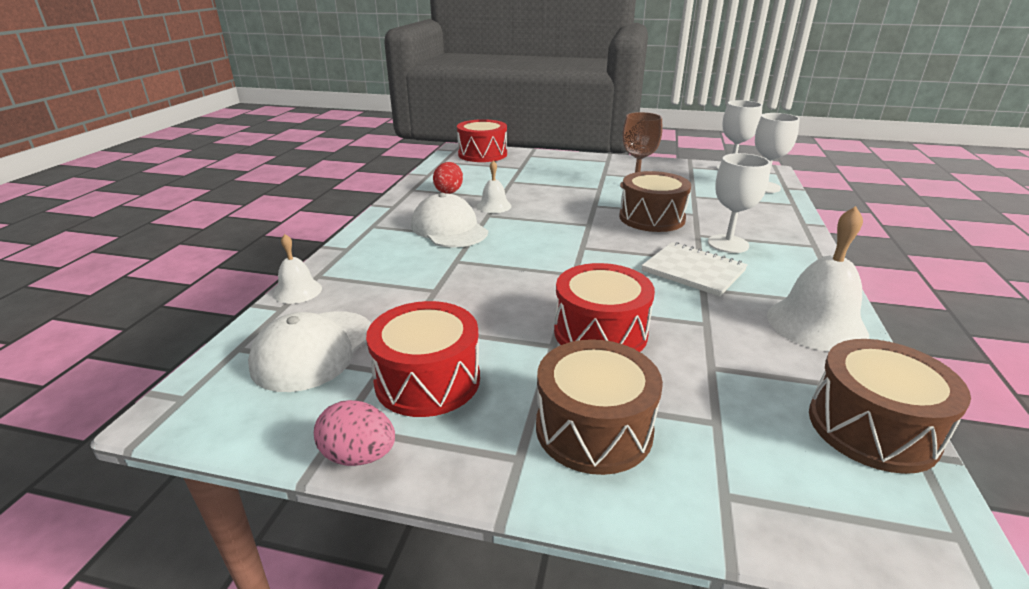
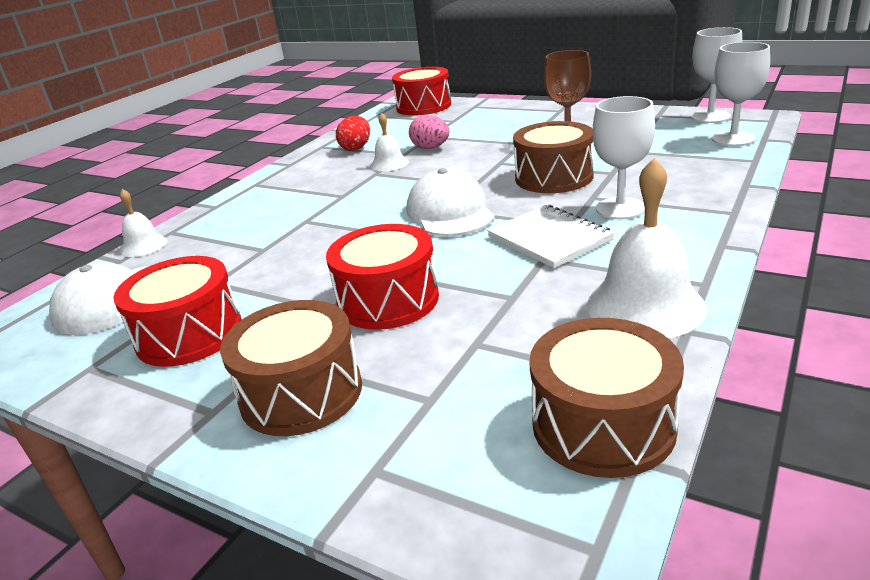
camera: 20 degrees right, 0 degrees up
pink egg [314,400,395,466] -> pink egg moved to [409,115,449,149]
white cap [411,193,488,248] -> white cap moved to [407,168,495,236]

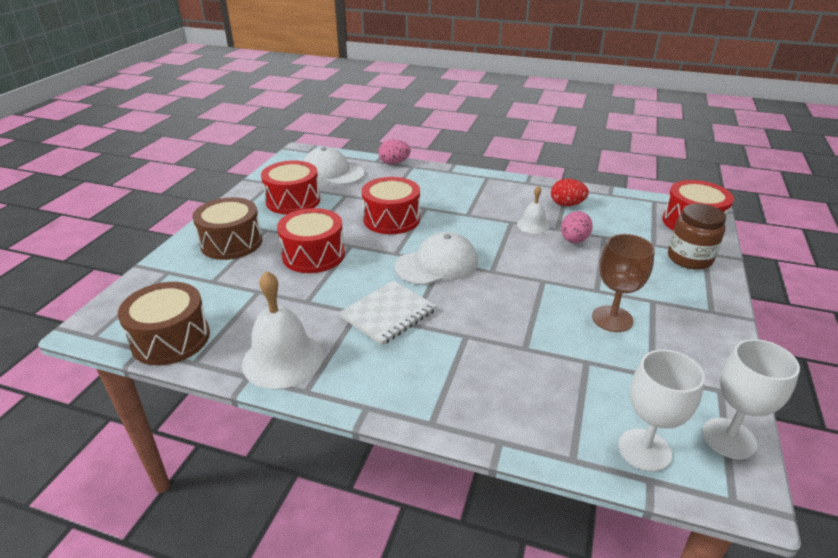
camera: 75 degrees right, 5 degrees up
white bell [120,189,167,257] -> pink egg [378,140,411,164]
brown drum [513,121,594,193] -> none
white goblet [593,96,655,219] -> none
none -> red drum [362,177,420,234]
none -> brown jar [668,203,726,270]

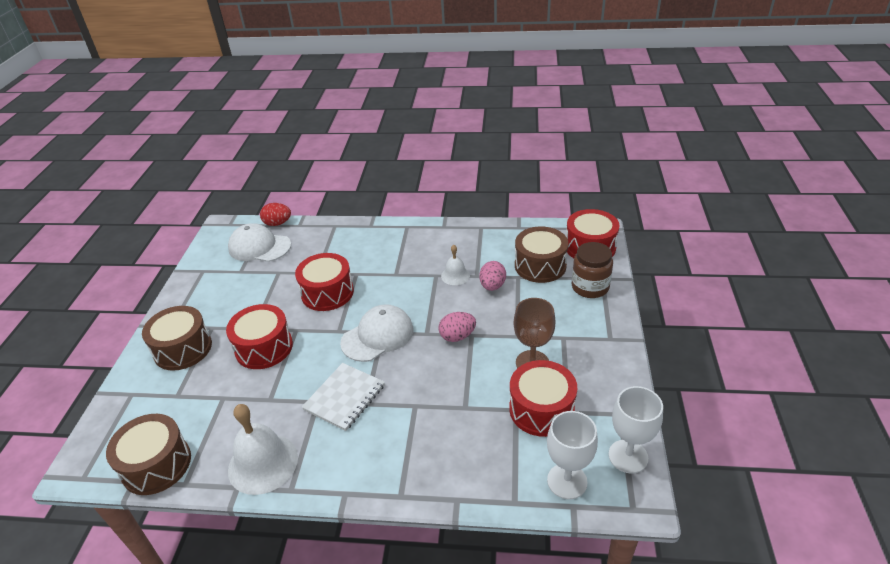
camera: 10 degrees left, 5 degrees up
red drum [261,160,320,214] -> red drum moved to [509,360,577,437]
pink egg [378,140,411,164] -> pink egg moved to [438,312,476,342]
red egg [551,179,589,206] -> red egg moved to [260,203,291,226]
none -> brown drum [515,227,568,283]

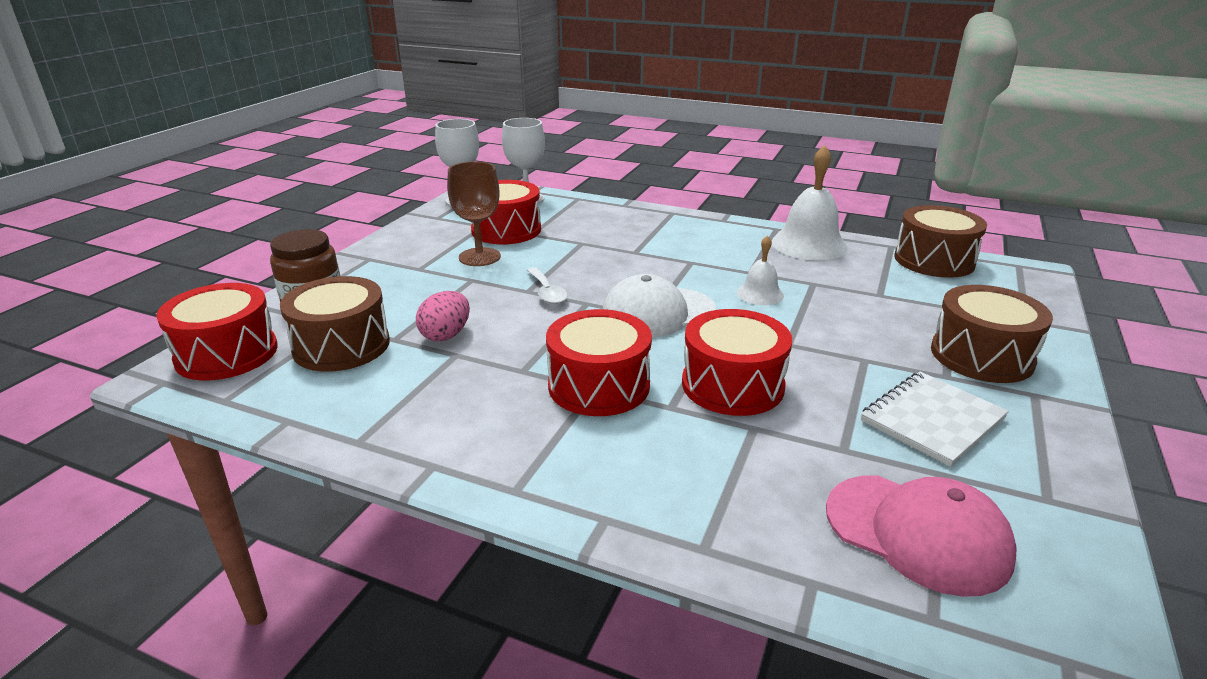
camera: 165 degrees left, 10 degrees down
red drum [226,304,293,369] -> red drum moved to [546,309,652,416]
white cap [228,223,291,262] -> pink cap [826,475,1017,597]
red egg [260,203,291,226] -> none
white notebook [302,363,385,431] -> white notebook moved to [861,372,1009,467]
pink egg [438,312,476,342] -> white spoon [527,267,568,304]
white bell [441,245,470,285] -> white bell moved to [737,235,784,305]

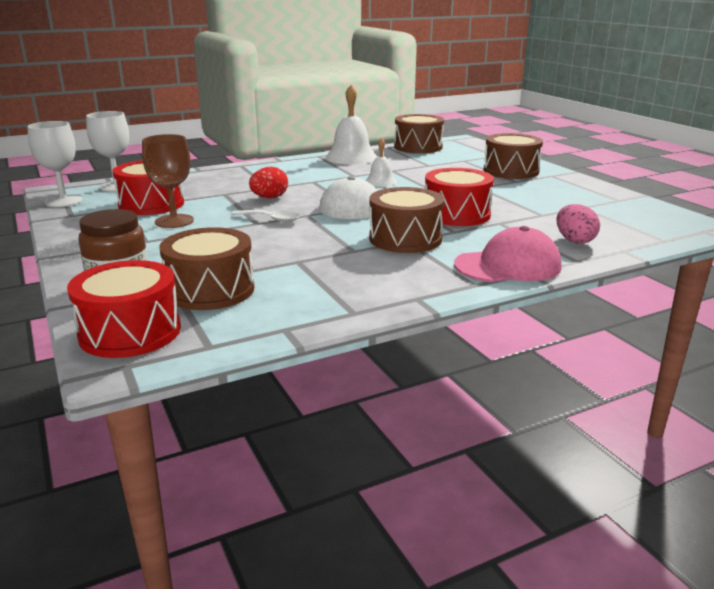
camera: 50 degrees left, 5 degrees down
pink egg [416,291,470,341] -> pink egg moved to [556,204,600,244]
red drum [546,309,652,416] -> brown drum [369,187,445,253]
pink cap [826,475,1017,597] -> pink cap moved to [454,226,562,282]
white notebook [861,372,1009,467] -> none
none -> red egg [249,167,288,198]

